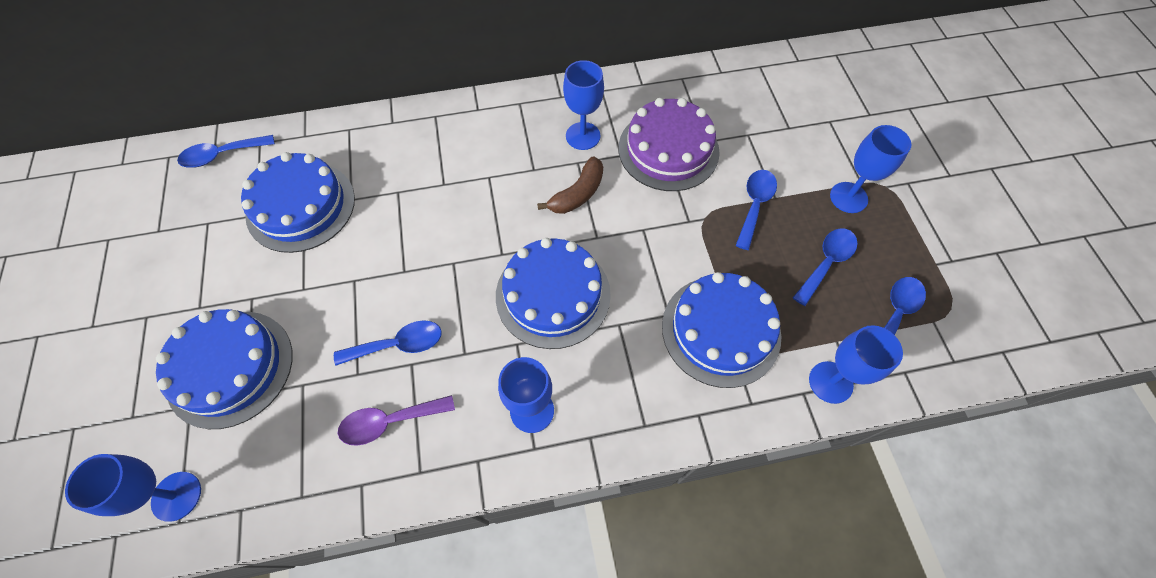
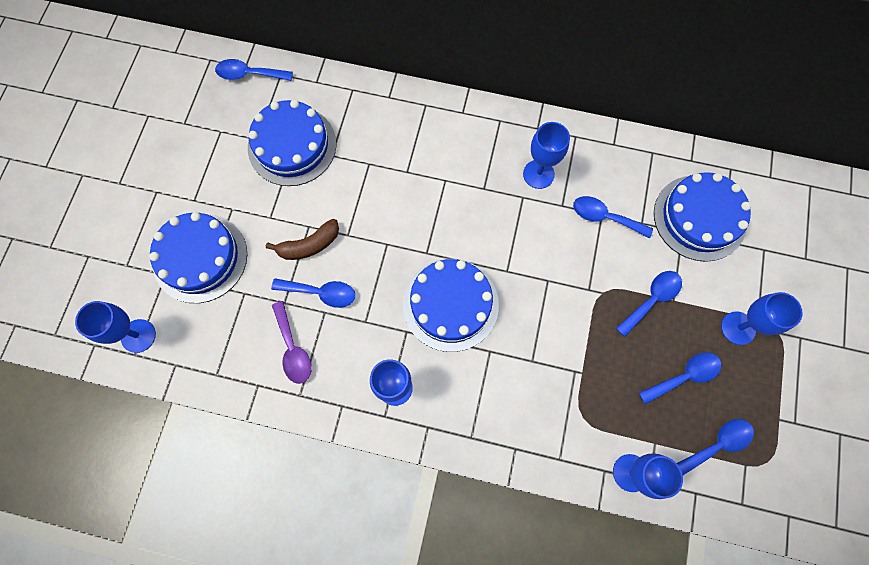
camera: 25 degrees right, 10 degrees up
purple spoon [338,395,455,446] -> purple spoon turned 120 degrees counterclockwise [272,301,312,384]
brown banana [537,156,603,214] -> brown banana moved to [266,219,339,260]
purple cake [619,98,720,191] -> blue spoon [573,196,653,238]
blue cake [662,272,782,388] -> blue cake moved to [654,172,751,262]

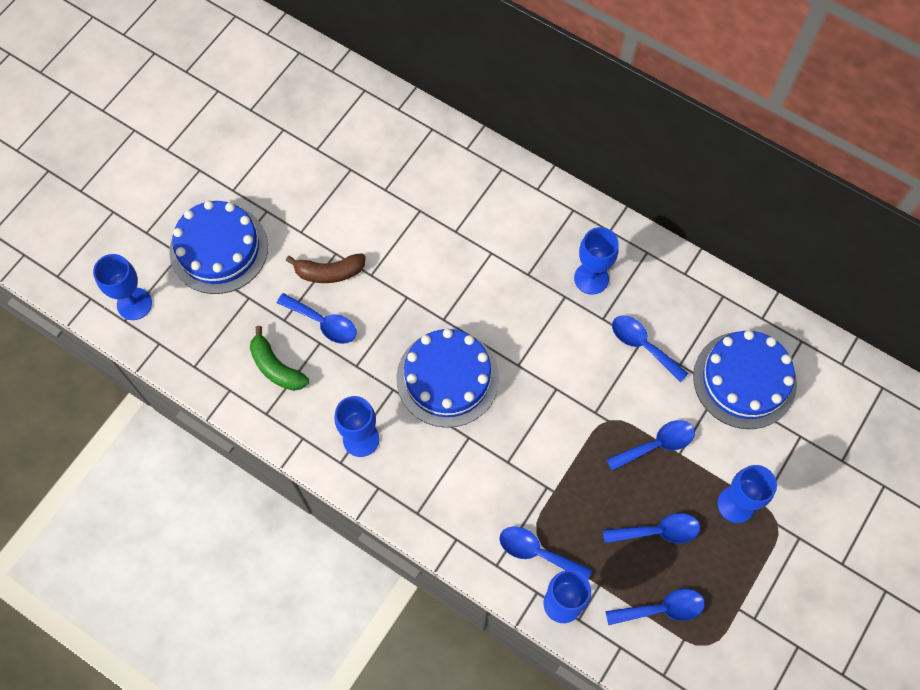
camera: 20 degrees right, 5 degrees down
blue spoon [215,59,293,81] -> blue spoon moved to [499,526,592,579]
blue cake [248,100,336,186] -> none
purple spoon [272,301,312,384] -> green banana [250,326,309,391]

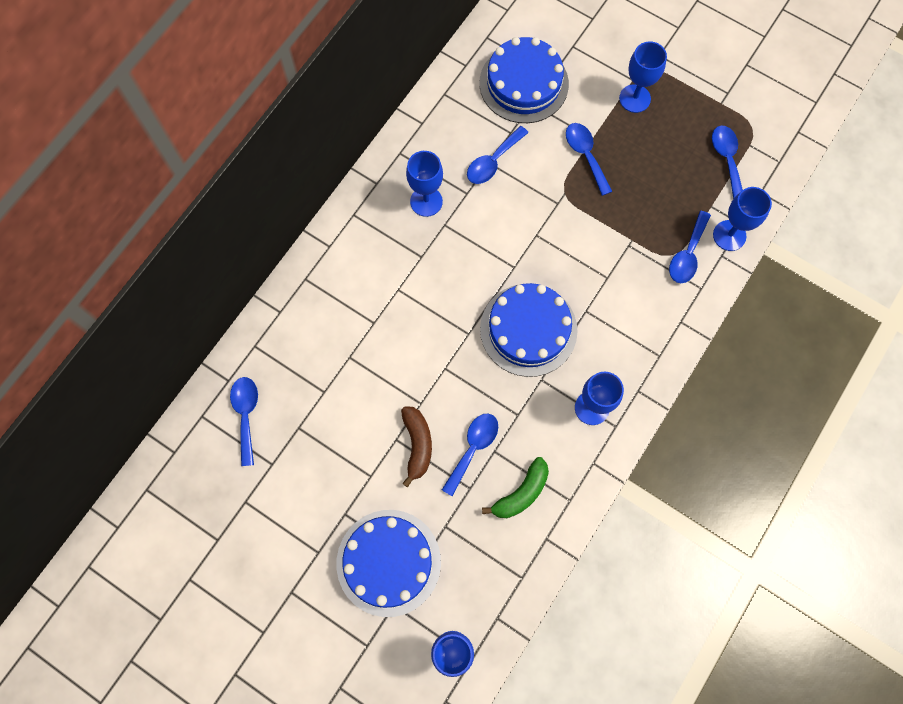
camera: 90 degrees left, 5 degrees up
blue spoon [603,513,700,543] -> blue spoon moved to [230,377,258,466]

